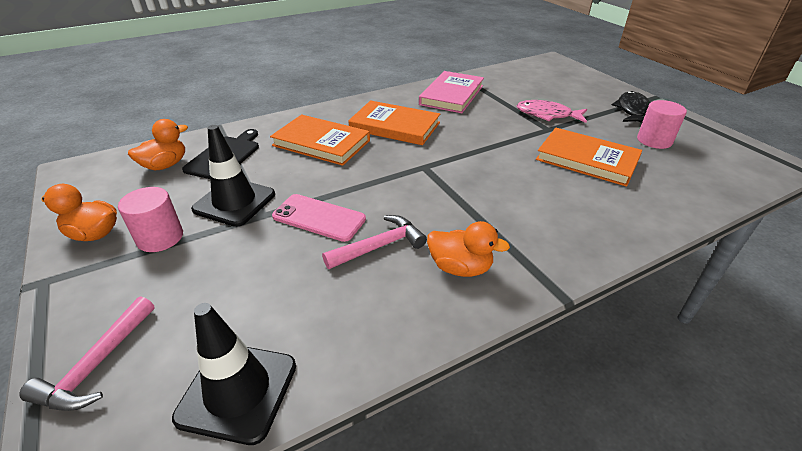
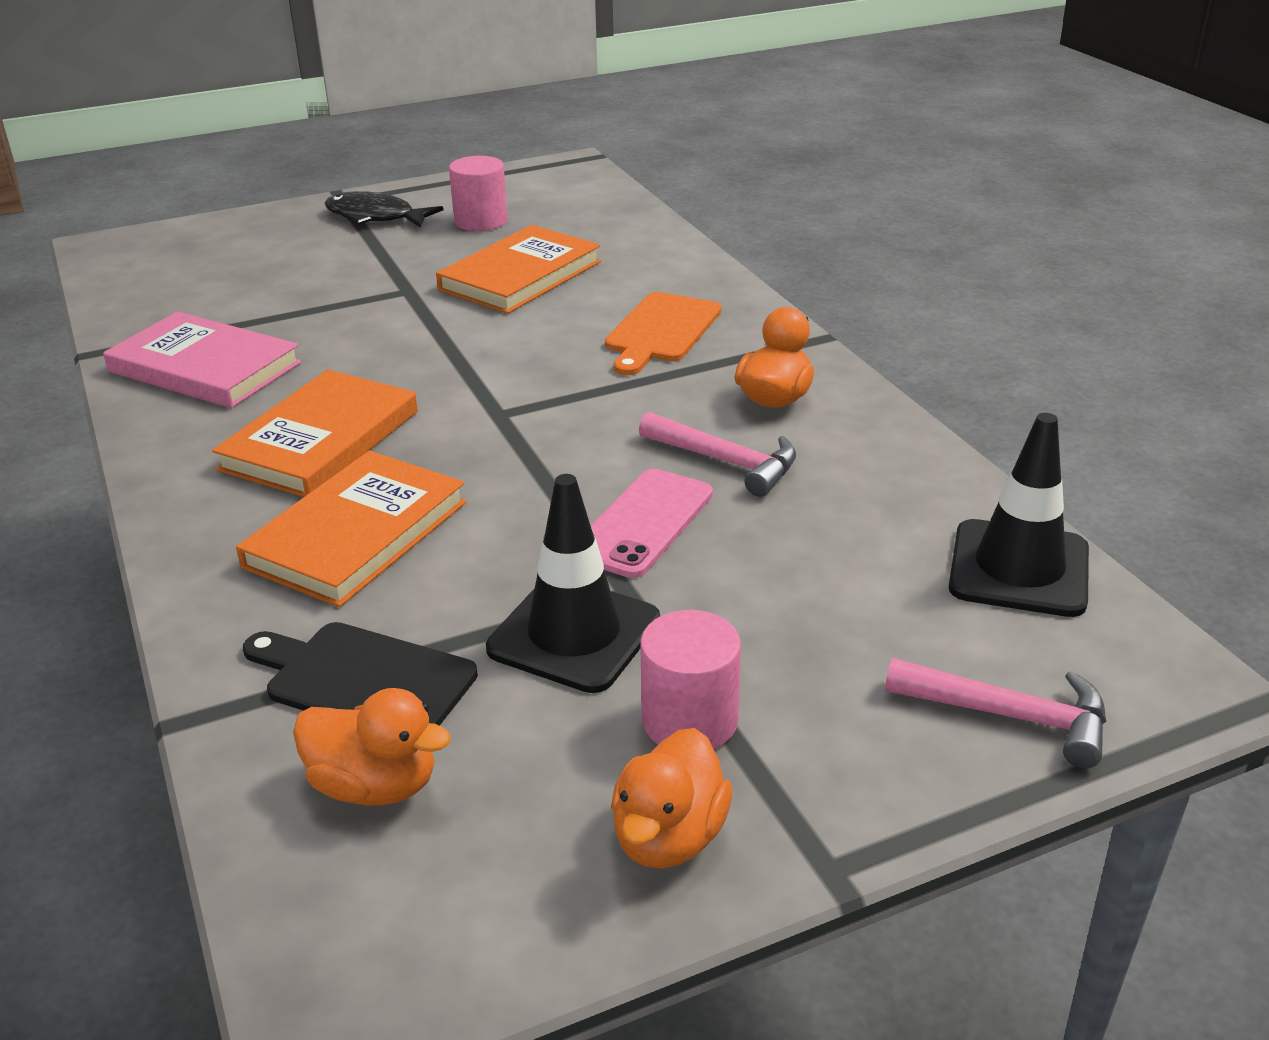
camera: 85 degrees left, 5 degrees down
orange duck [128,119,188,170] -> orange duck turned 150 degrees clockwise [293,688,451,806]
pink hammer [322,215,427,269] -> pink hammer turned 150 degrees clockwise [639,412,796,497]
pink fish [516,100,587,123] -> none
none -> orange cutting board [605,292,722,375]

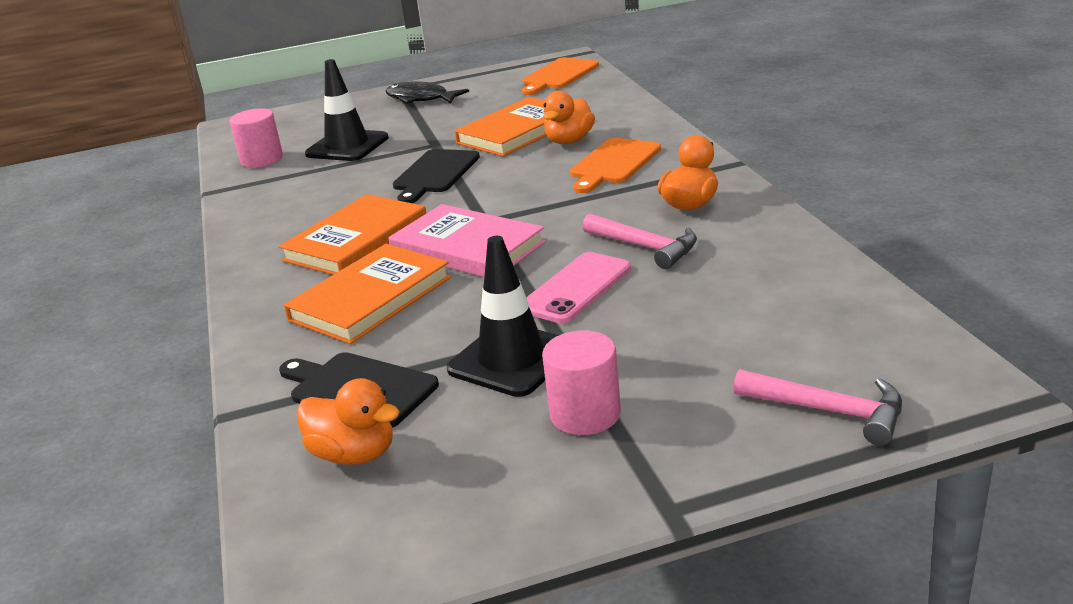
camera: 10 degrees right, 5 degrees down
pink book [103,311,302,408] -> pink book moved to [388,204,546,277]
pink cylinder [449,156,508,231] -> pink cylinder moved to [229,108,283,168]
orange duck [611,728,733,869] -> orange duck moved to [543,91,595,144]
black traffic cone [949,413,1089,617] -> black traffic cone moved to [305,59,389,161]
none -> black cutting board [393,149,480,203]
none -> orange cutting board [522,57,599,95]

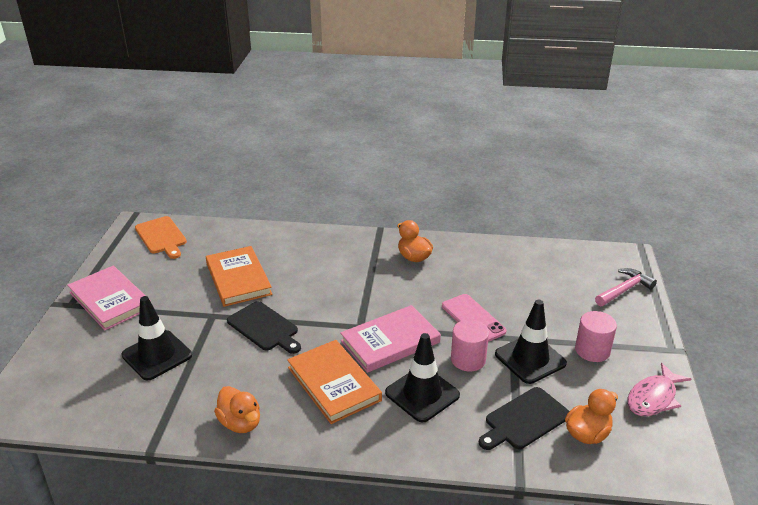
camera: 70 degrees left, 5 degrees up
pink cylinder [229,108,283,168] -> pink cylinder moved to [451,320,489,371]
orange book [284,244,451,344] -> black traffic cone [385,333,460,423]
black fish [386,81,469,104] -> pink book [67,266,151,330]
orange duck [543,91,595,144] -> orange duck moved to [214,386,260,433]
orange cutting board [570,138,661,193] -> none
pink hammer [582,213,697,269] -> none
none -> pink fish [627,363,691,416]

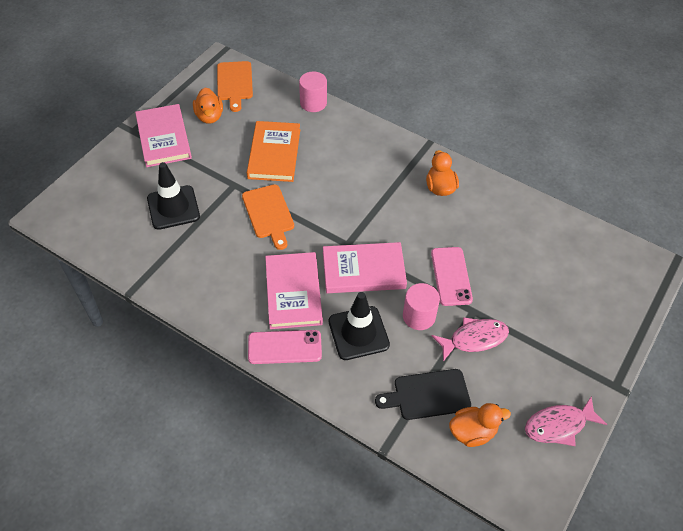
camera: 25 degrees right, 20 degrees up
orange duck [214,386,260,433] -> orange duck moved to [193,88,223,124]
black cutting board [227,301,301,354] -> orange cutting board [242,184,294,250]
orange book [287,340,382,424] -> pink book [265,252,323,329]
black traffic cone [495,300,567,384] -> pink fish [432,317,509,361]
pink cylinder [575,311,617,362] -> pink cylinder moved to [299,72,327,112]
pink hammer [595,268,657,306] -> none
none -> pink phone [248,330,322,364]

